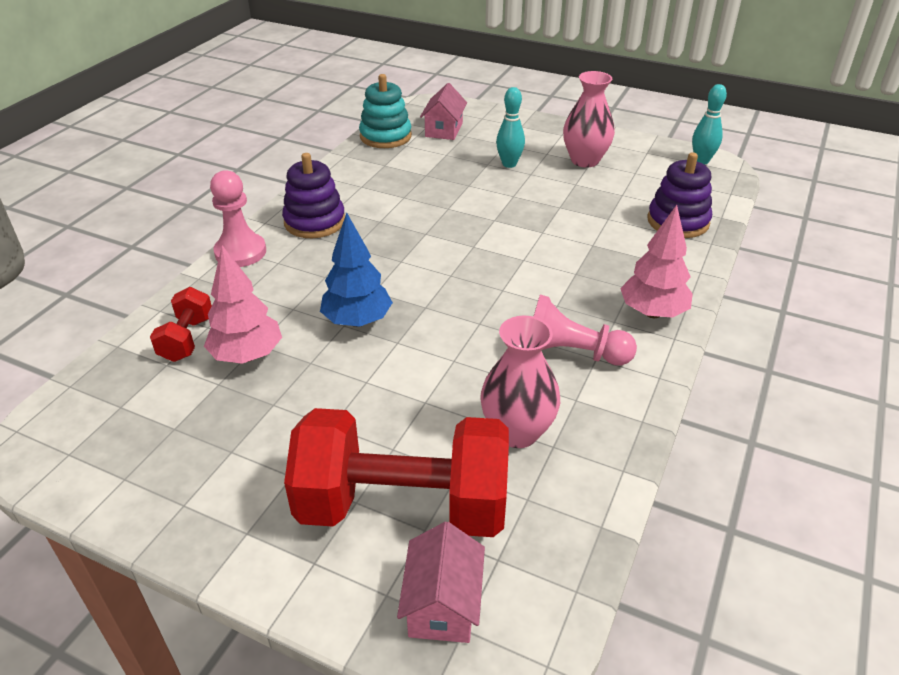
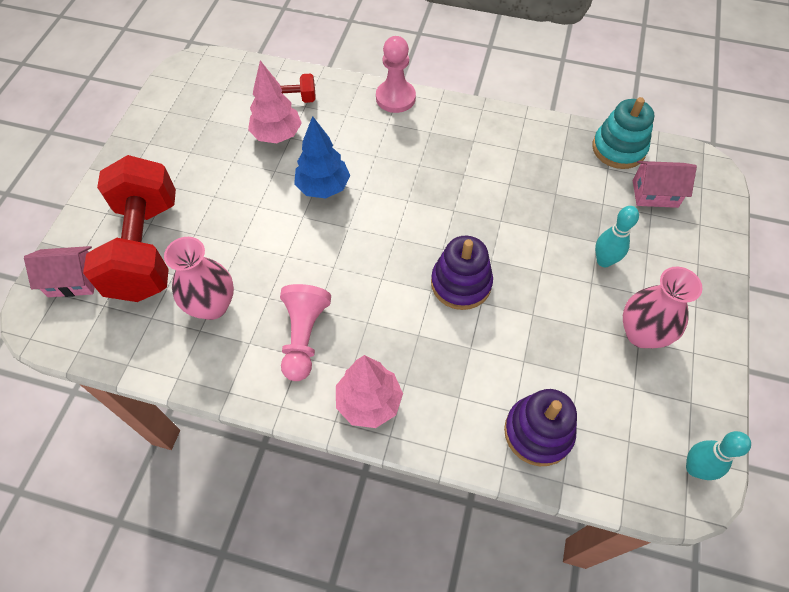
camera: 80 degrees right, 20 degrees up
purple stacking toy [282,153,345,238] -> purple stacking toy moved to [431,236,493,310]

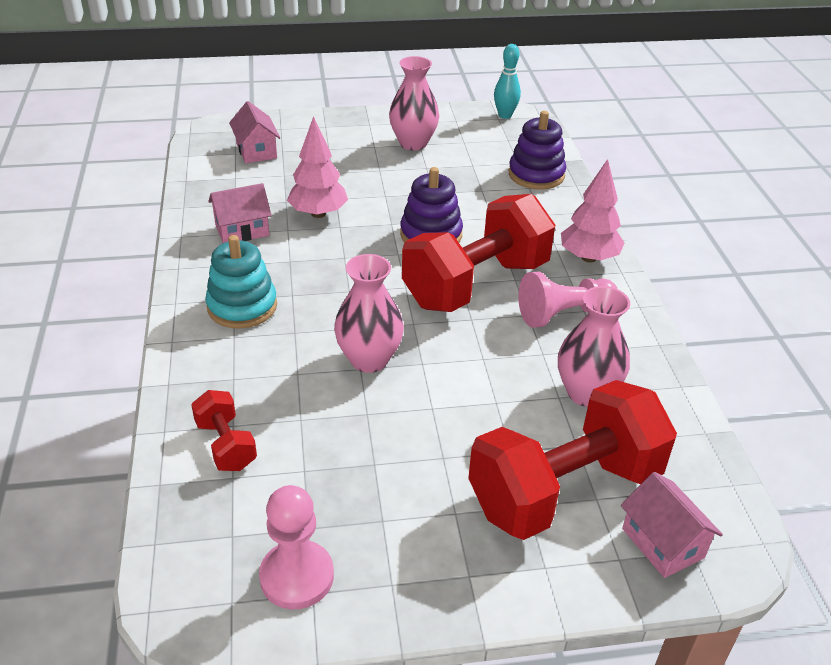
camera: 115 degrees left, 20 degrees down
pink tree [248,60,302,143] -> pink tree moved to [287,116,348,218]
blue tree [294,116,350,198] -> pink vase [334,254,404,373]
pink pawn [376,36,416,113] -> pink pawn moved to [259,485,334,609]
turquoise stacking toy [592,97,654,169] -> turquoise stacking toy moved to [205,235,277,329]
turquoise bowling pin [595,206,639,267] -> none
none -> pink house [208,183,272,243]
none -> red dumbbell [402,194,555,312]

